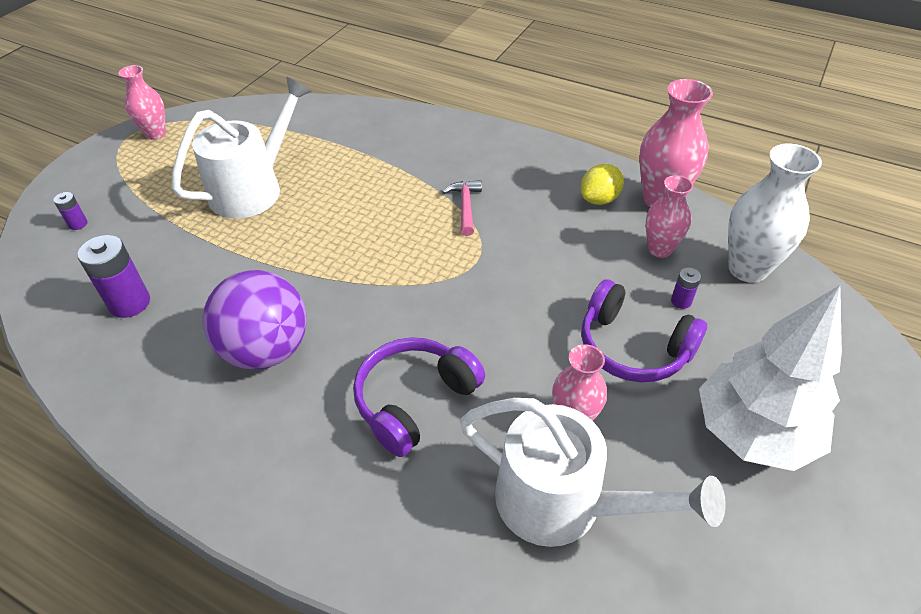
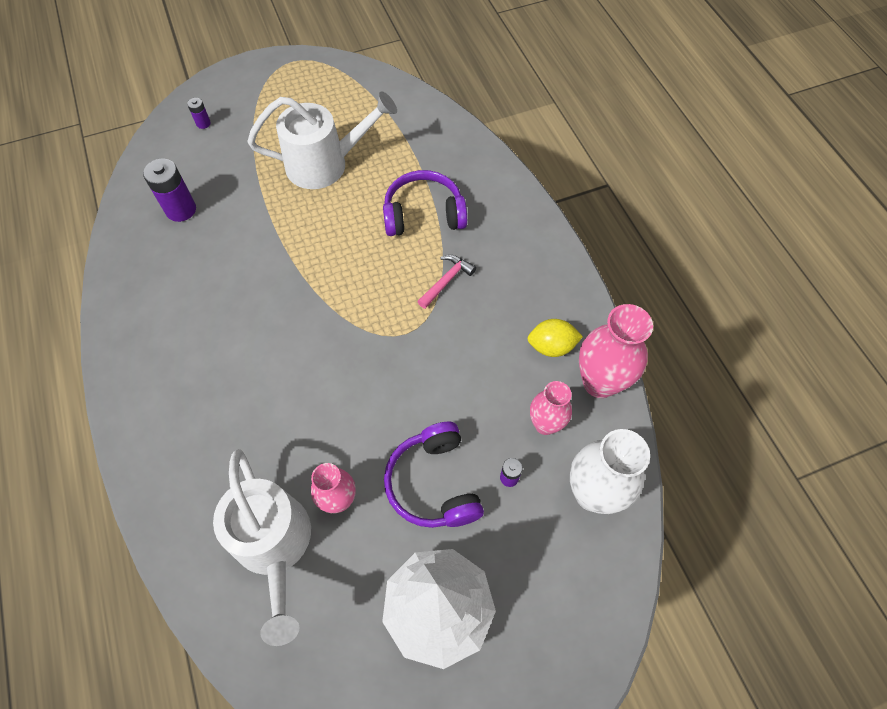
camera: 40 degrees right, 15 degrees up
pink vase [119,65,166,140] -> none
purple ball [203,270,307,370] -> none
purple headphones [353,337,485,457] -> purple headphones moved to [383,170,467,236]

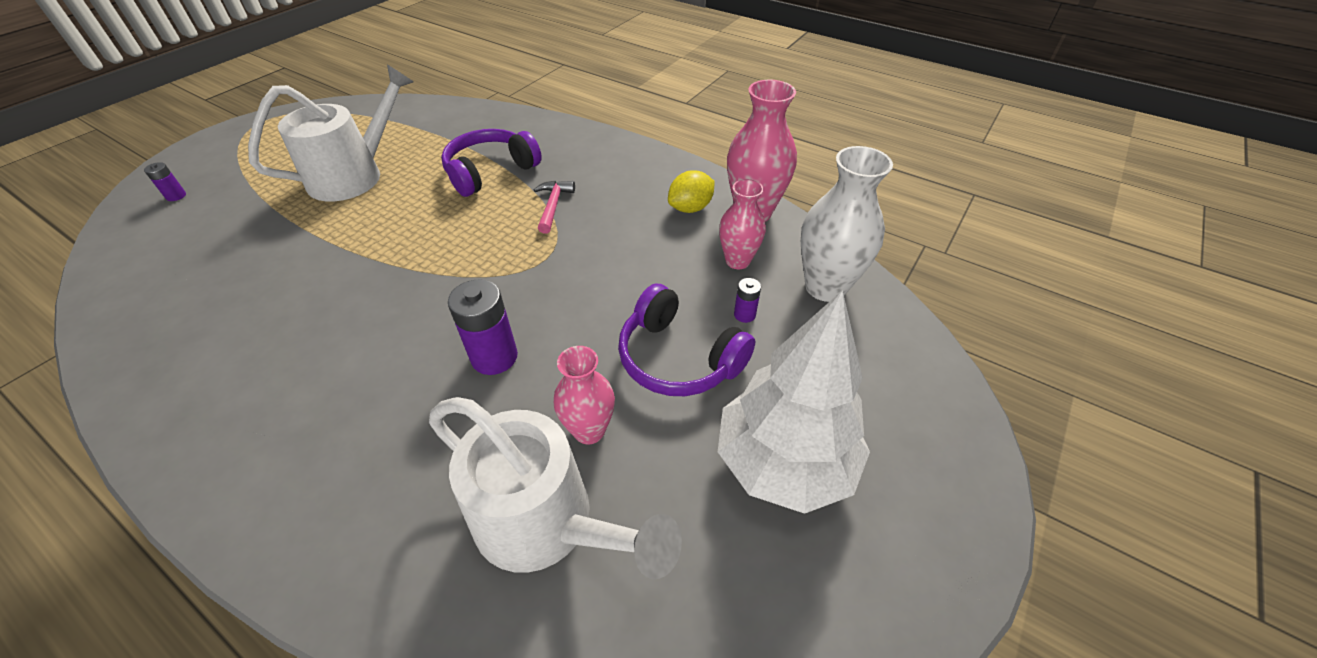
camera: 35 degrees left, 15 degrees down
purple battery [143,158,196,222] -> purple battery moved to [448,280,518,375]

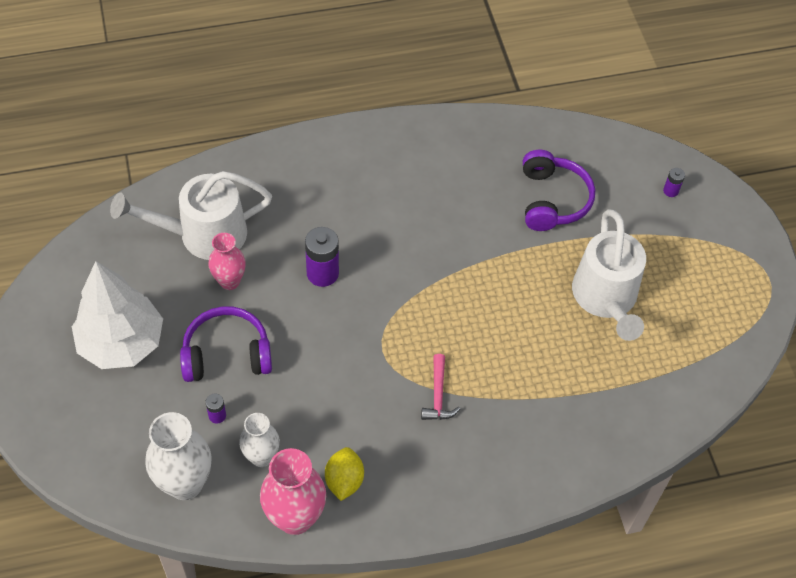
camera: 130 degrees right, 10 degrees up
purple headphones [441,129,542,197] -> purple headphones moved to [523,150,595,231]
pink hammer [534,181,575,234] -> pink hammer turned 45 degrees clockwise [421,354,460,420]
pink vase [719,179,766,269] -> white vase [239,413,280,467]

